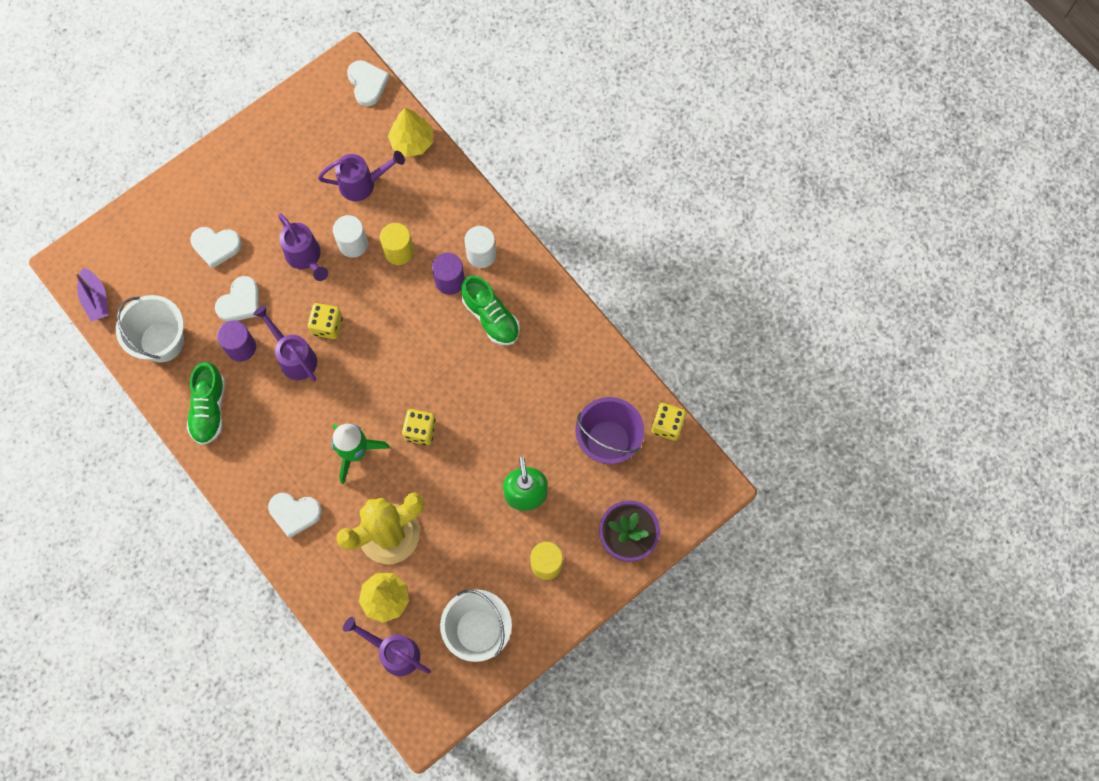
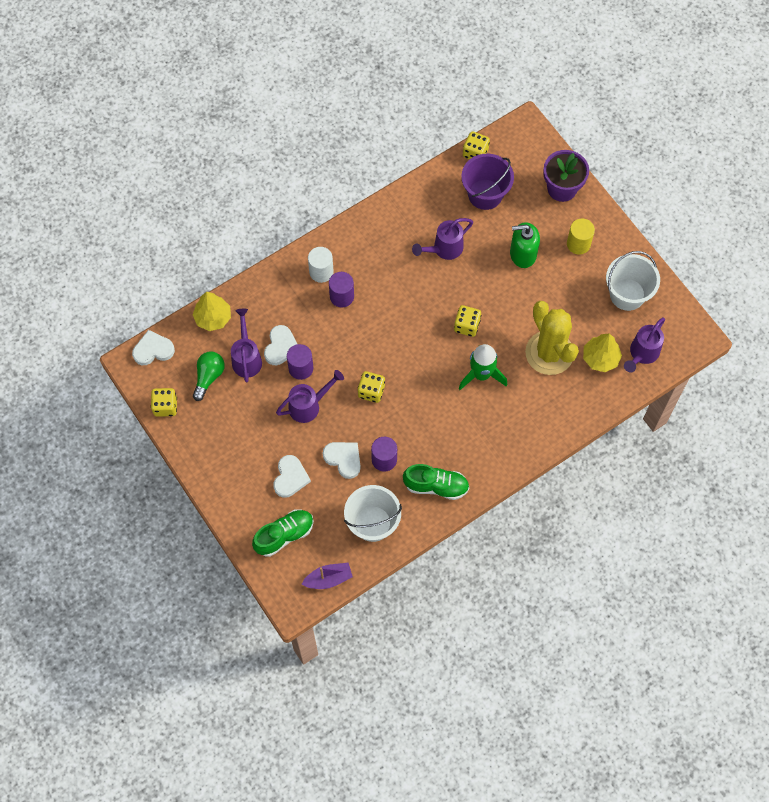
camera: 85 degrees left, 5 degrees down
purple watering can [253,305,317,382] -> purple watering can moved to [412,218,473,260]
white heart [268,493,322,538] -> white heart moved to [264,325,297,365]
white cylinder [333,215,368,258] -> purple cylinder [287,344,313,380]
yellow cylinder [380,223,414,265] -> none
green shoe [461,275,520,346] -> green shoe moved to [252,509,314,557]
none -> yellow dice [151,388,177,417]
none -> green light bulb [193,352,225,401]

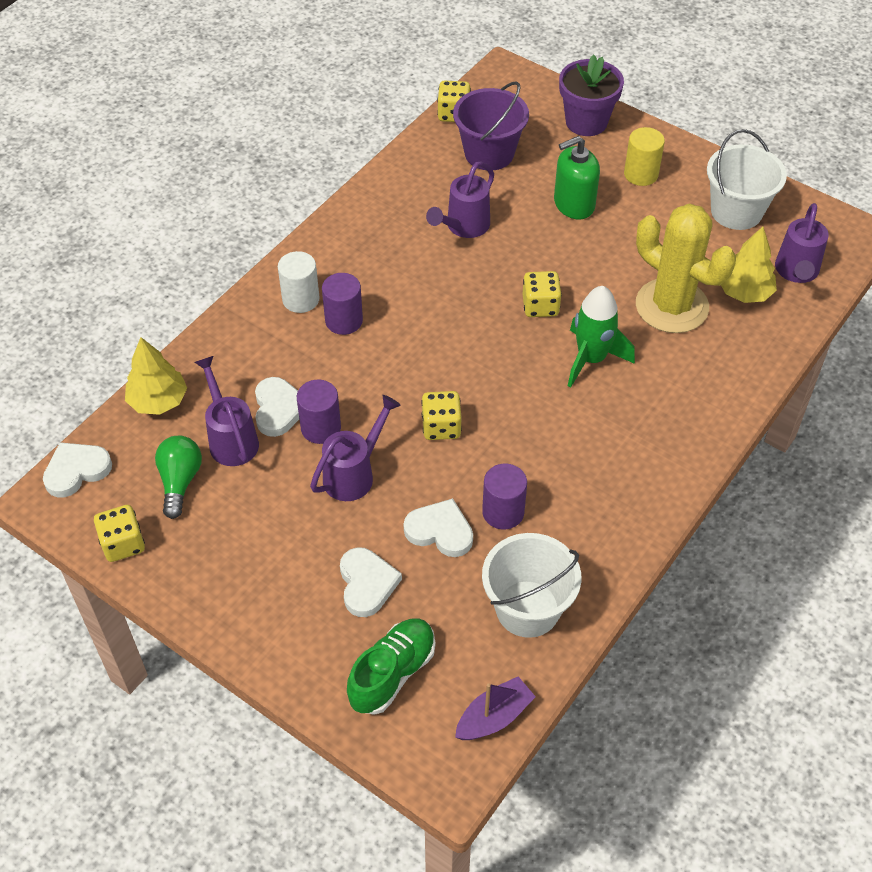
camera: 20 degrees left, 15 degrees down
green shoe [403,464,469,500] -> none

